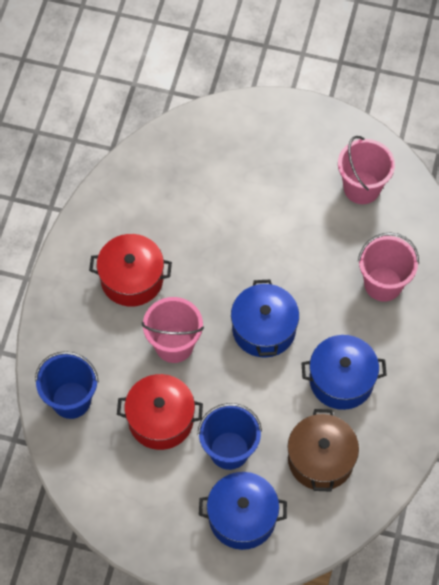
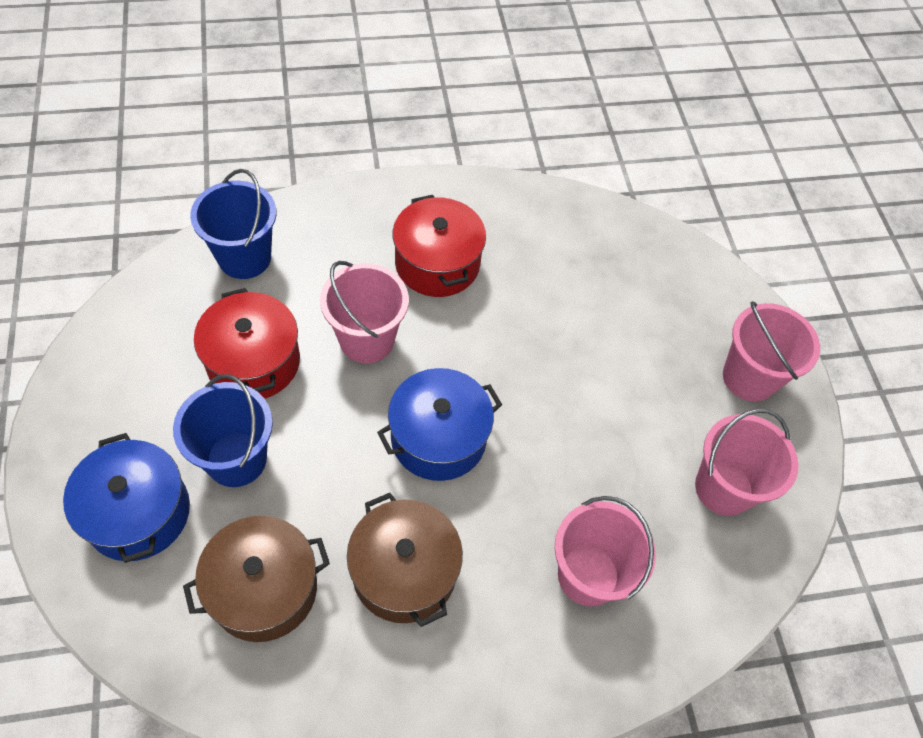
camera: 60 degrees right, 5 degrees down
blue pot [302,335,387,410] -> brown pot [347,493,463,627]
none -> pink bucket [723,301,820,402]

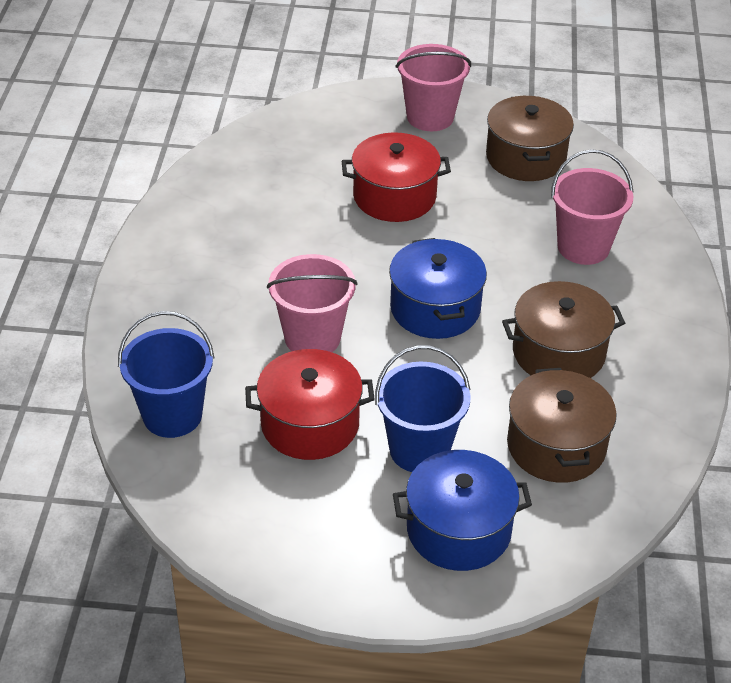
camera: 70 degrees left, 15 degrees down
red pot [393,195,486,297] -> red pot moved to [342,132,451,222]
pink bucket [695,409,799,516] -> brown pot [486,96,574,181]

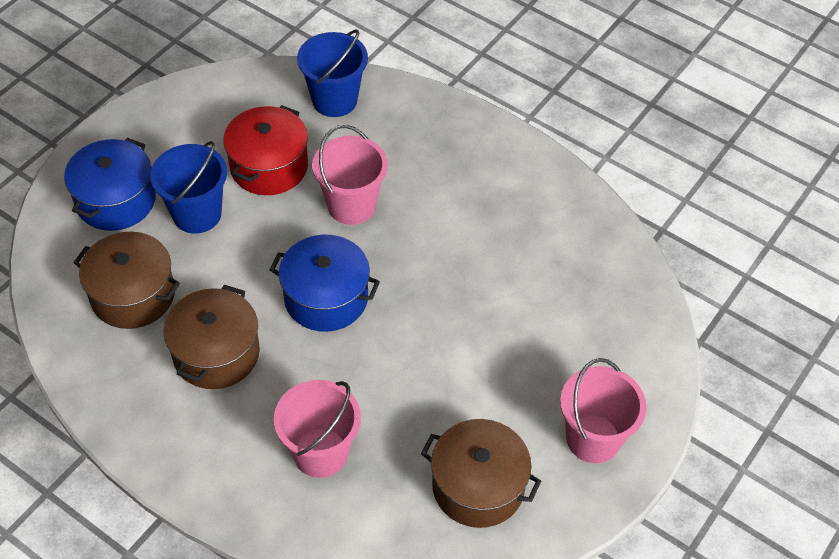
camera: 120 degrees right, 10 degrees up
red pot [342,132,451,222] -> none

